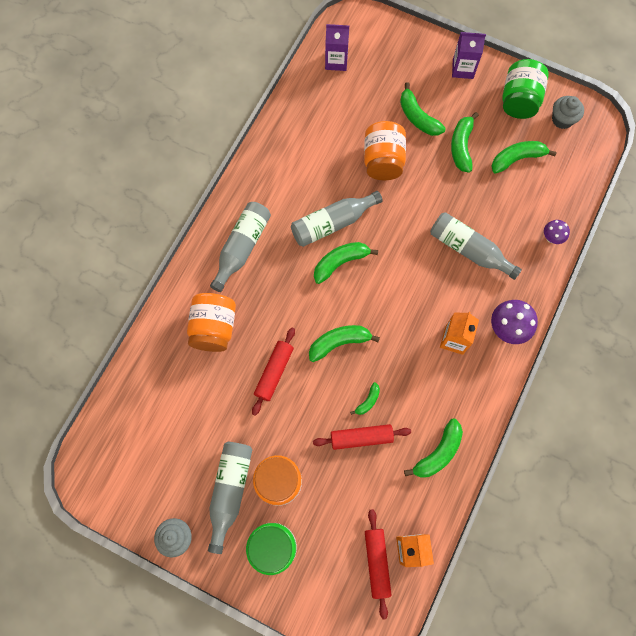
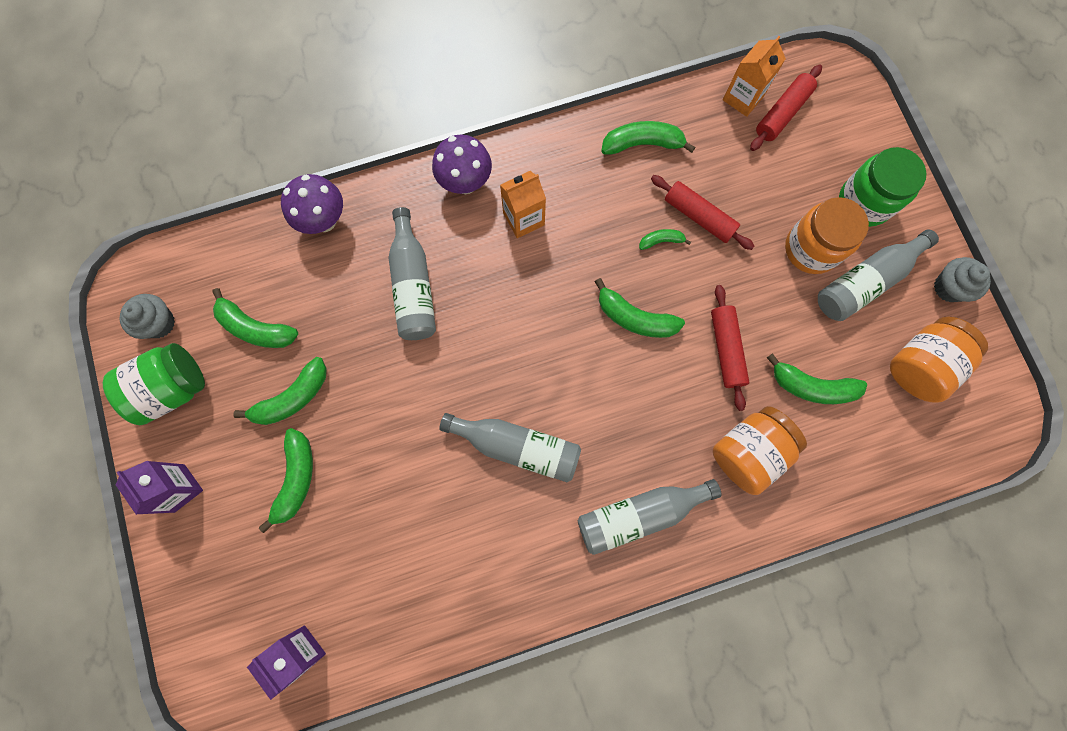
camera: 135 degrees left, 5 degrees up
red rolling pin [252,328,295,416] -> red rolling pin turned 75 degrees counterclockwise [711,285,749,411]
green banana [314,242,378,284] -> green banana moved to [767,353,867,404]
orange jar [364,121,406,180] -> orange jar moved to [890,317,988,403]
purple mushroom [544,220,570,244] -> purple mushroom [281,174,343,234], size x1.70

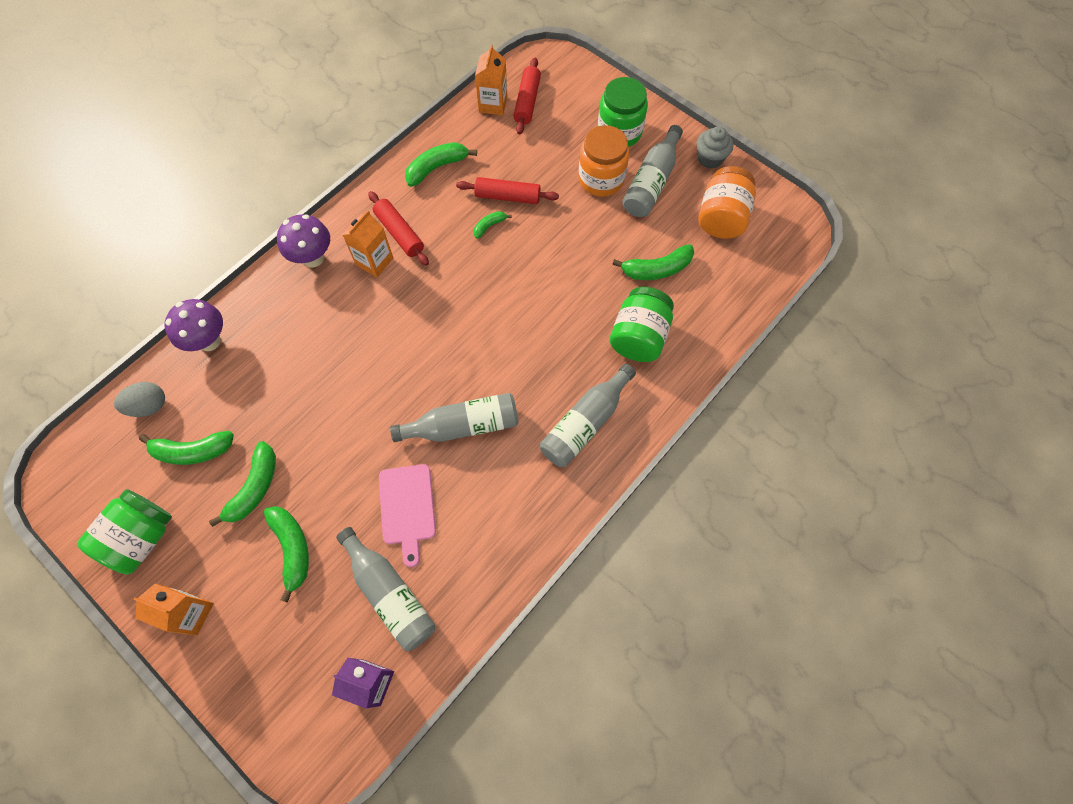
camera: 30 degrees left, 10 degrees down
purple carton [116,461,203,515] -> orange carton [133,584,214,635]
grey cupcake [120,294,175,339] -> none
grey bottle [389,207,436,340] -> grey bottle moved to [336,527,436,651]
green banana [595,278,685,338] -> none
red rolling pin [711,285,749,411] -> red rolling pin moved to [368,191,429,266]
orange jar [713,406,807,495] -> green jar [610,287,674,362]
none -> grey egg [114,382,165,417]
none -> pink cutting board [379,464,436,567]

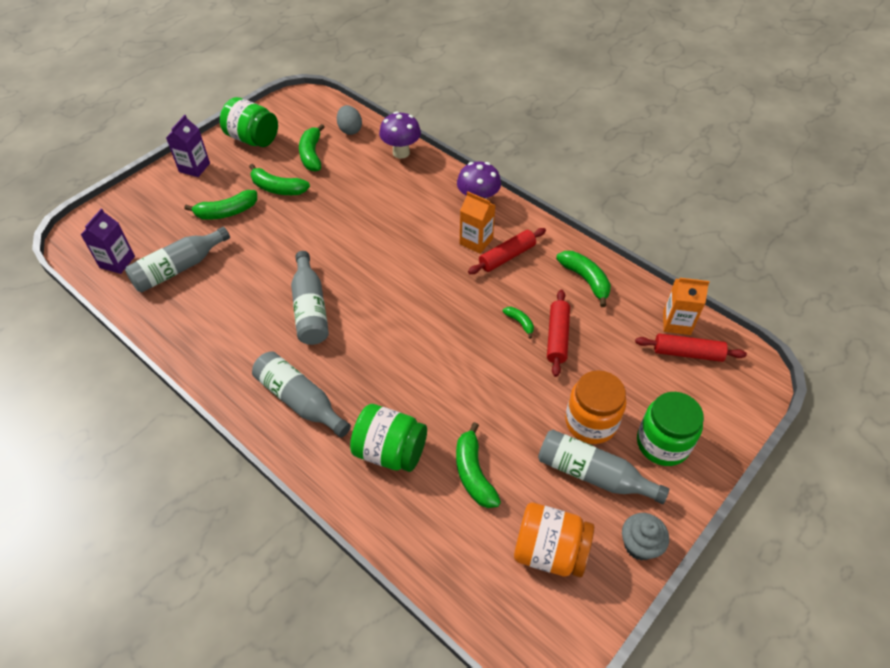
camera: 90 degrees right, 15 degrees down
orange carton [133,584,214,635] -> purple carton [166,115,210,177]
pink cutting board [379,464,436,567] -> none

